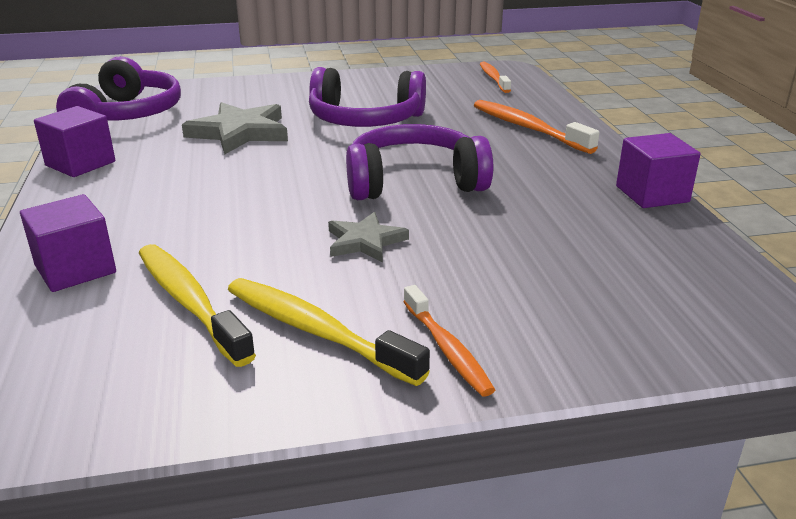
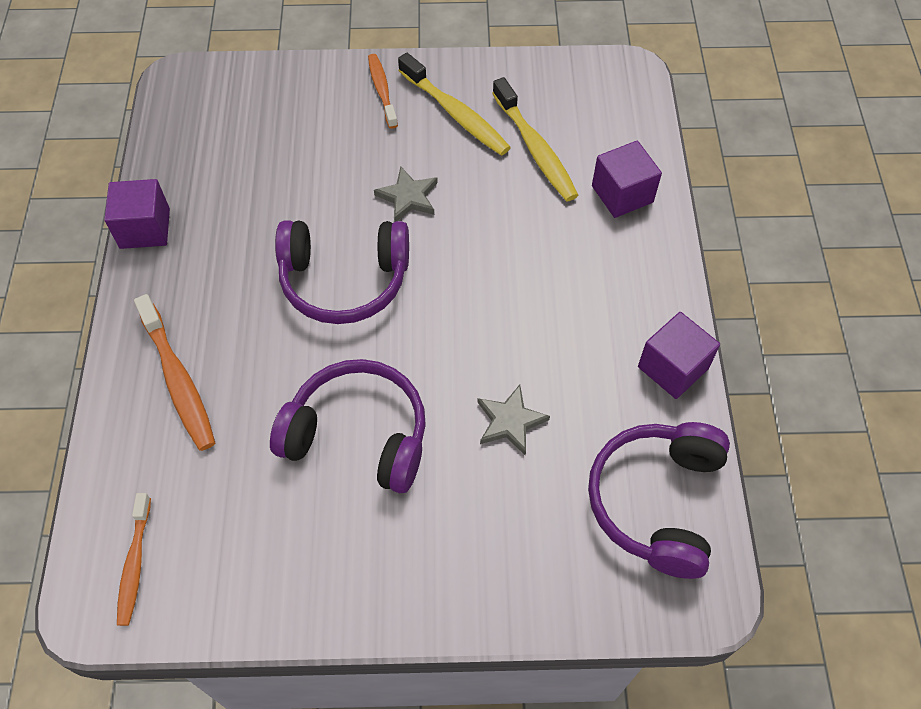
camera: 170 degrees left, 30 degrees up
grey star [182,102,288,155] -> grey star [478,385,550,455], size x0.60

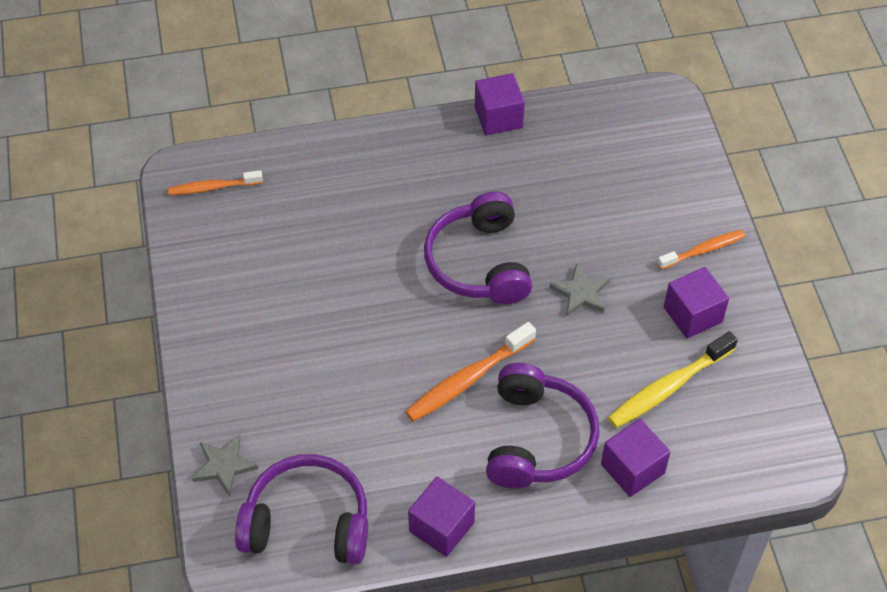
camera: 80 degrees right, 5 degrees down
orange toothbrush [134,294,215,451] -> orange toothbrush moved to [405,322,536,422]
purple headphones [270,359,426,493] -> purple headphones moved to [486,363,599,488]
yellow toothbrush [398,53,511,156] -> purple cube [664,267,729,338]
grey star [478,385,550,455] -> grey star moved to [192,434,258,496]

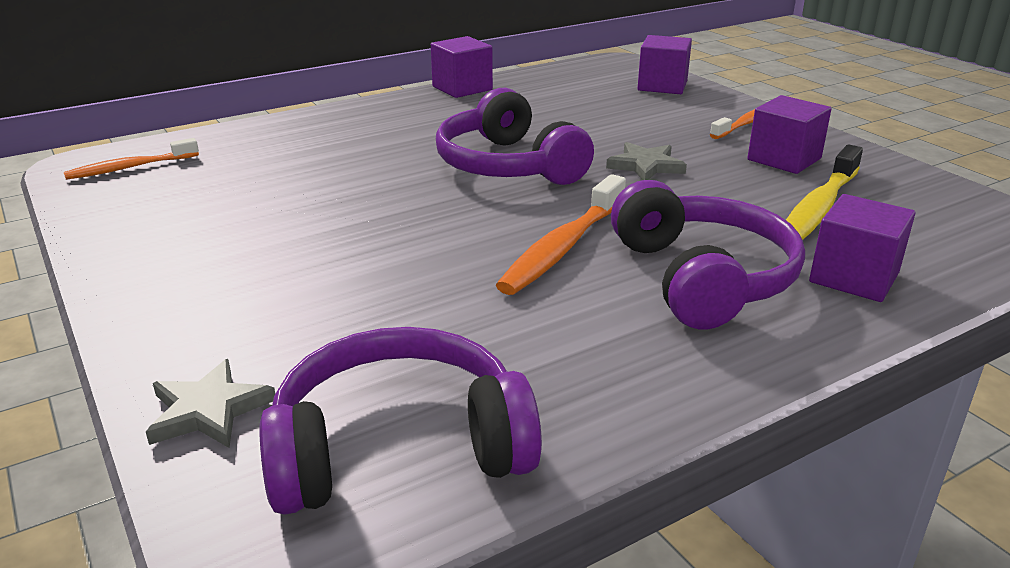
camera: 20 degrees left, 25 degrees down
purple cube [408,477,475,557] -> purple cube moved to [637,35,692,94]

